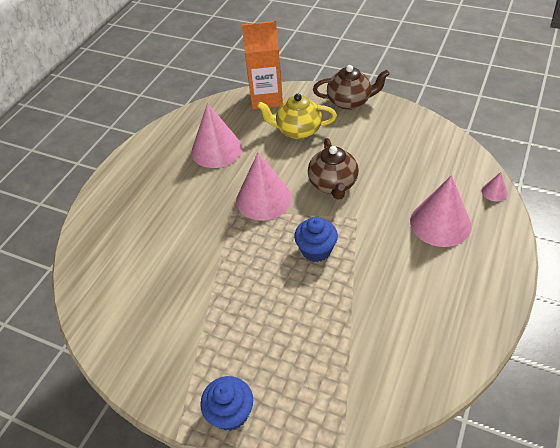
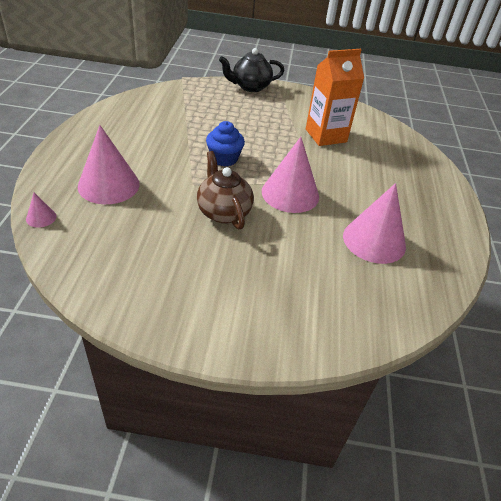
camera: 155 degrees right, 5 degrees down
blue cupcake [200,376,253,431] -> black teapot [219,48,284,92]
orange carton [242,21,283,109] -> orange carton moved to [306,49,364,146]
yellow teapot [257,94,337,139] -> none
brown teapot [313,65,390,110] -> none

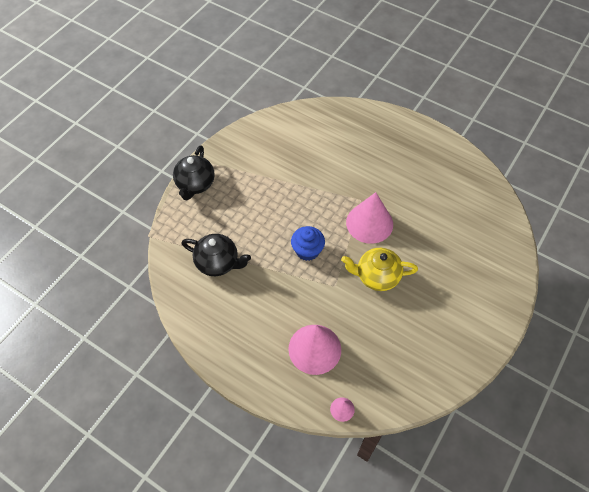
camera: 60 degrees left, 15 degrees up
brown teapot [197,151,254,230] -> yellow teapot [341,248,418,291]
orange carton [306,49,364,146] -> none
pink cone [343,183,406,264] -> none
none -> black teapot [182,234,251,276]

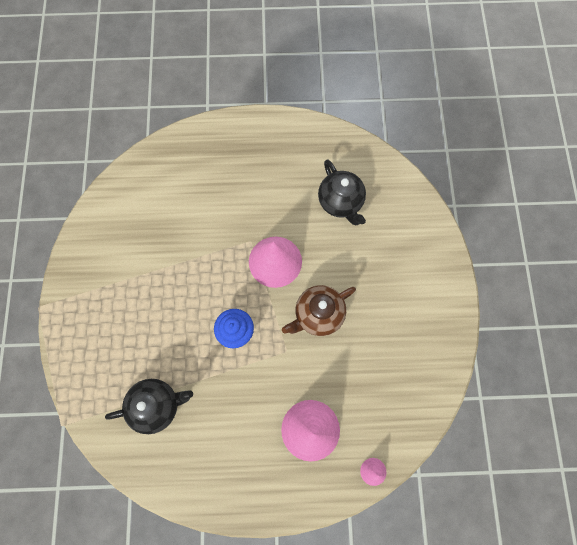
camera: 35 degrees left, 15 degrees up
black teapot [173,145,215,200] -> black teapot moved to [318,159,366,225]
yellow teapot [341,248,418,291] -> brown teapot [282,285,356,336]

